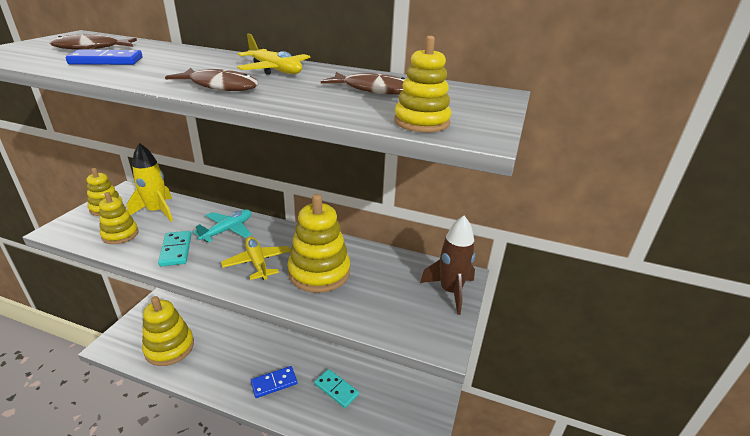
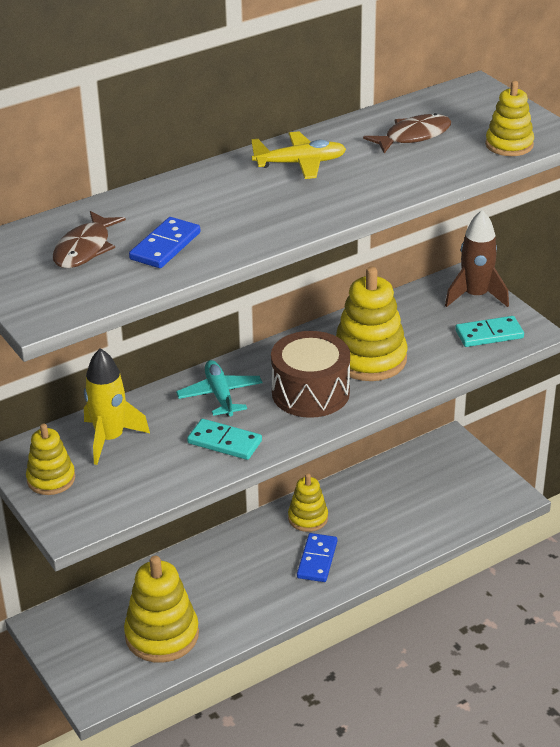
camera: 50 degrees left, 5 degrees up
yellow stacking toy [99,192,139,244] -> yellow stacking toy moved to [288,473,328,532]
brown fish [165,68,259,91] -> none
yellow plane [221,237,290,280] -> brown drum [271,331,350,418]
turquoise domino [314,369,359,408] -> turquoise domino moved to [455,316,524,347]

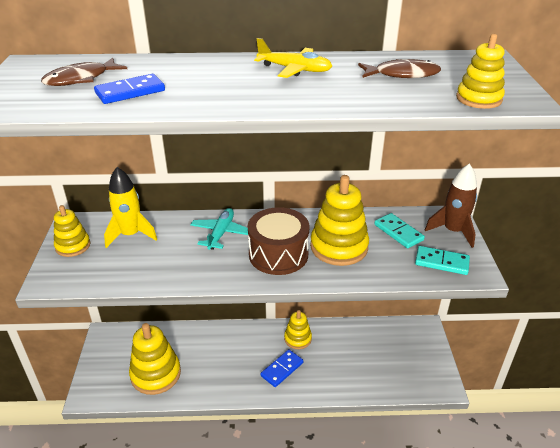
camera: 30 degrees right, 0 degrees up
turquoise domino [187,419,262,460] -> turquoise domino moved to [374,213,425,248]

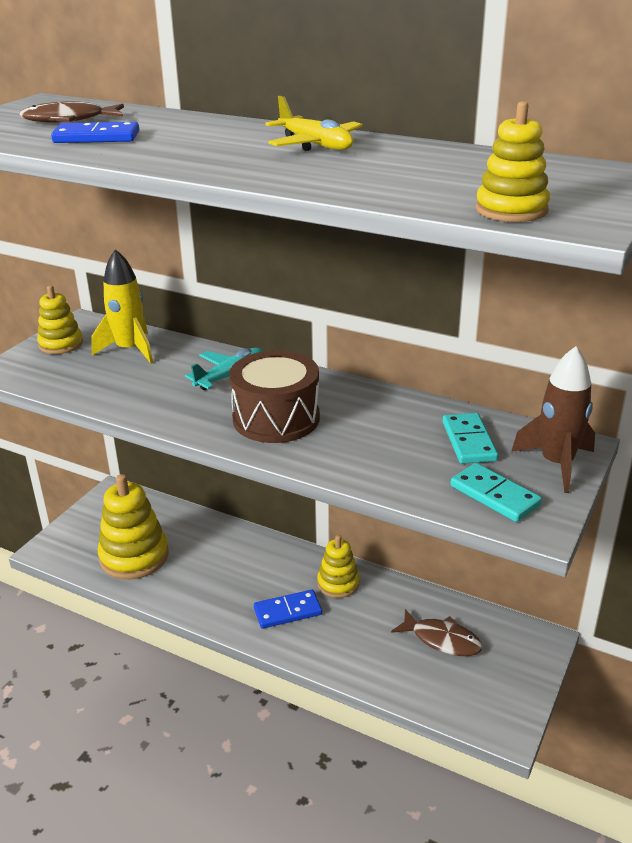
camera: 30 degrees right, 5 degrees down
yellow stacking toy [310,175,369,266] -> none
brown fish [358,59,441,78] -> brown fish moved to [391,609,483,656]

